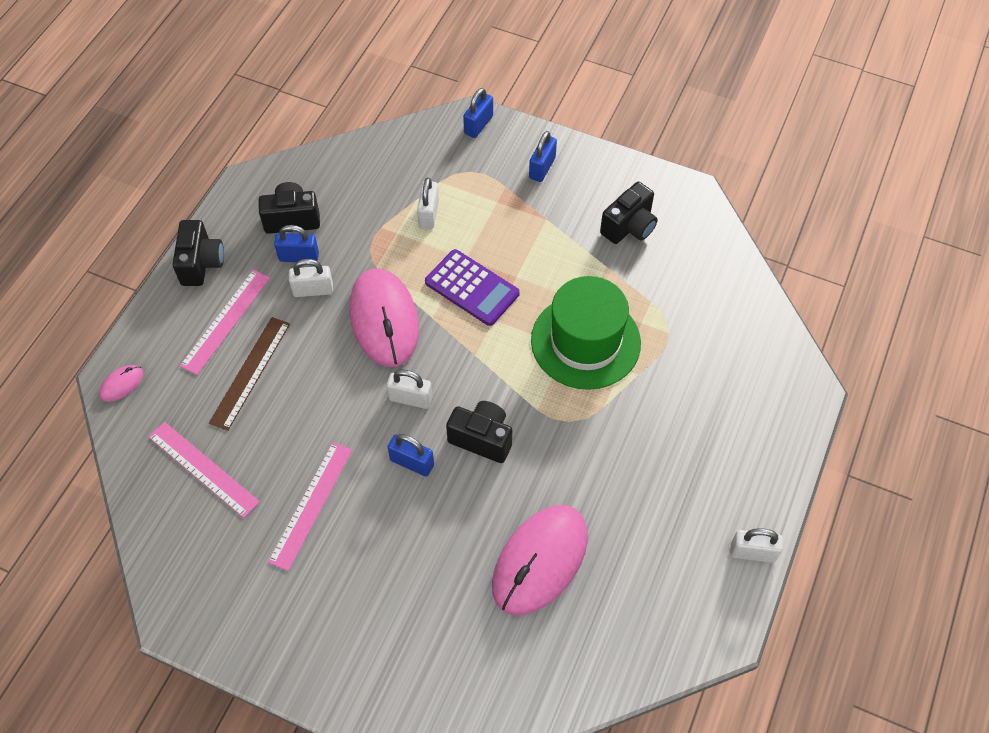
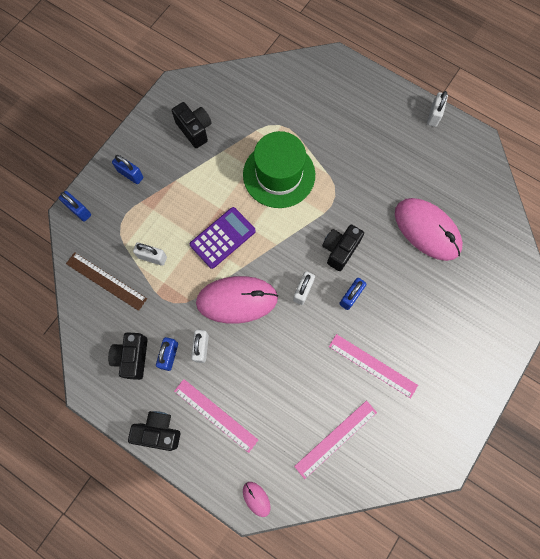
camera: 80 degrees left, 15 degrees up
brown ruler [209,317,290,431] -> brown ruler moved to [66,252,147,311]

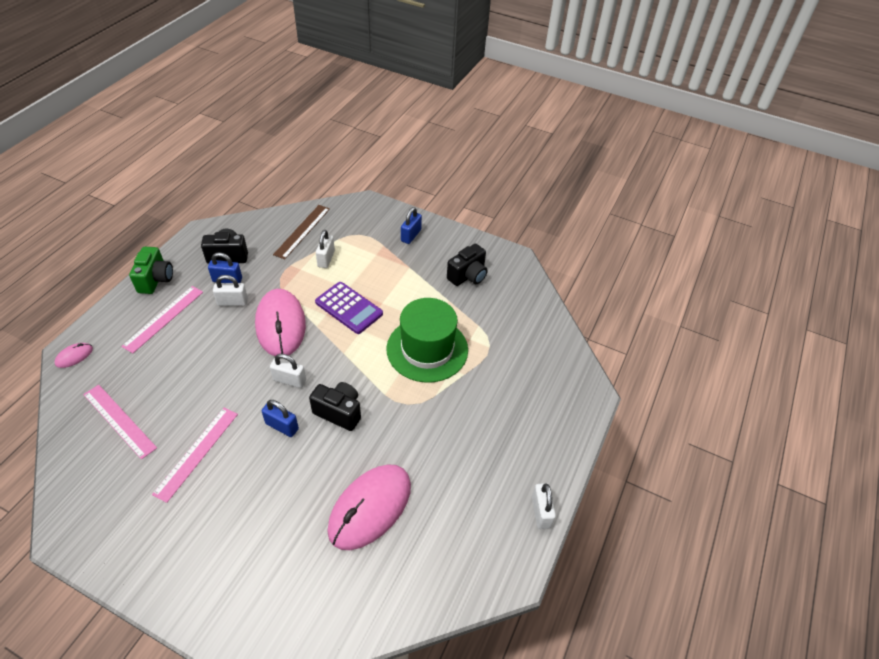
camera: 80 degrees right, 25 degrees down
blue padlock [59,191,91,221] -> none
black camera [128,411,180,451] -> green camera [129,247,173,294]
white padlock [427,91,448,127] -> white padlock turned 75 degrees clockwise [532,483,556,529]

